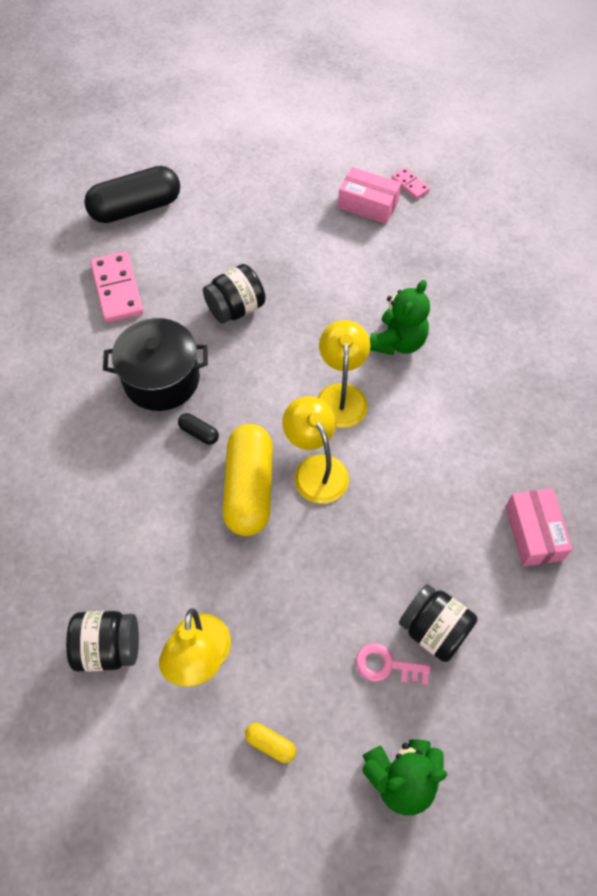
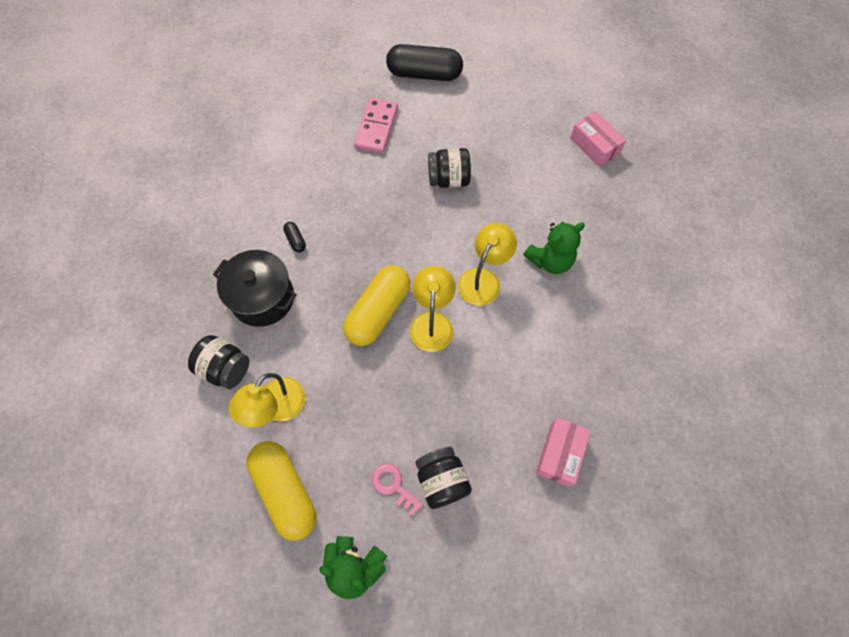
camera: 30 degrees right, 5 degrees up
black pot [103,318,208,411] -> black pot moved to [213,250,297,327]
black capsule [178,413,219,445] -> black capsule moved to [283,222,306,252]
yellow capsule [245,723,296,763] -> yellow capsule [246,441,316,541], size x2.45
pink domino [392,168,430,199] -> none

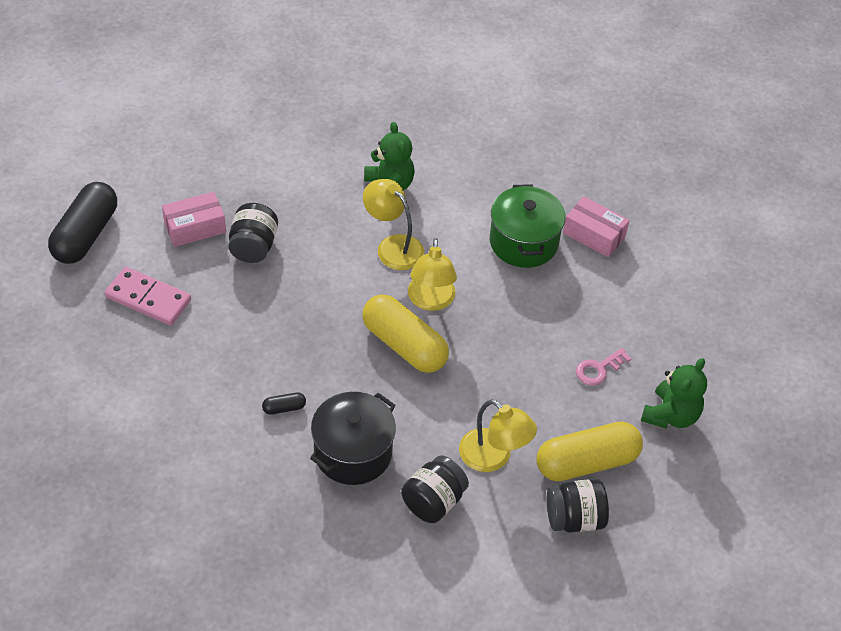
camera: 80 degrees left, 15 degrees down
yellow lamp [410,266,456,352] -> yellow lamp turned 105 degrees counterclockwise [408,238,457,311]
black jar [416,447,472,509] -> black jar moved to [547,479,609,533]
pink box [570,111,626,167] -> pink box moved to [162,192,226,247]
none -> green pot [490,184,566,268]

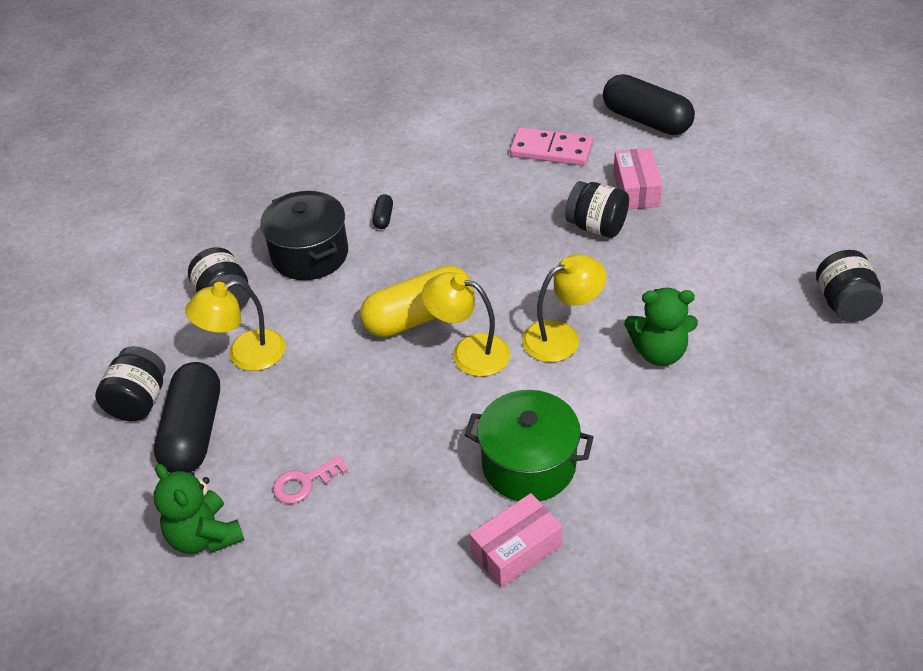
camera: 115 degrees right, 5 degrees down
pink domino [105,267,191,326] -> pink domino turned 60 degrees clockwise [510,127,593,166]
yellow capsule [536,421,643,481] -> black capsule [154,362,220,473]
pink key [576,348,632,386] -> pink key turned 105 degrees counterclockwise [273,455,348,504]
none -> black jar [816,250,883,322]

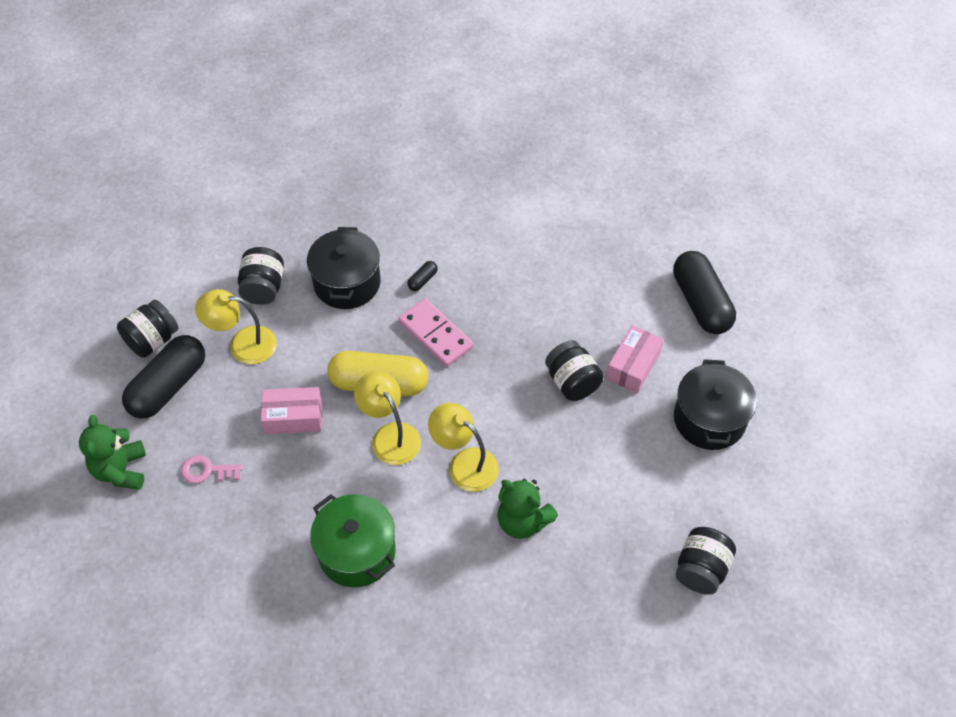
camera: 30 degrees right, 10 degrees up
pink box [470,493,563,588] -> pink box moved to [261,387,322,434]
pink domino [510,127,593,166] -> pink domino moved to [398,299,473,367]
yellow lamp [522,254,606,362] -> yellow lamp turned 150 degrees counterclockwise [428,403,499,492]
none -> black pot [674,359,757,450]

